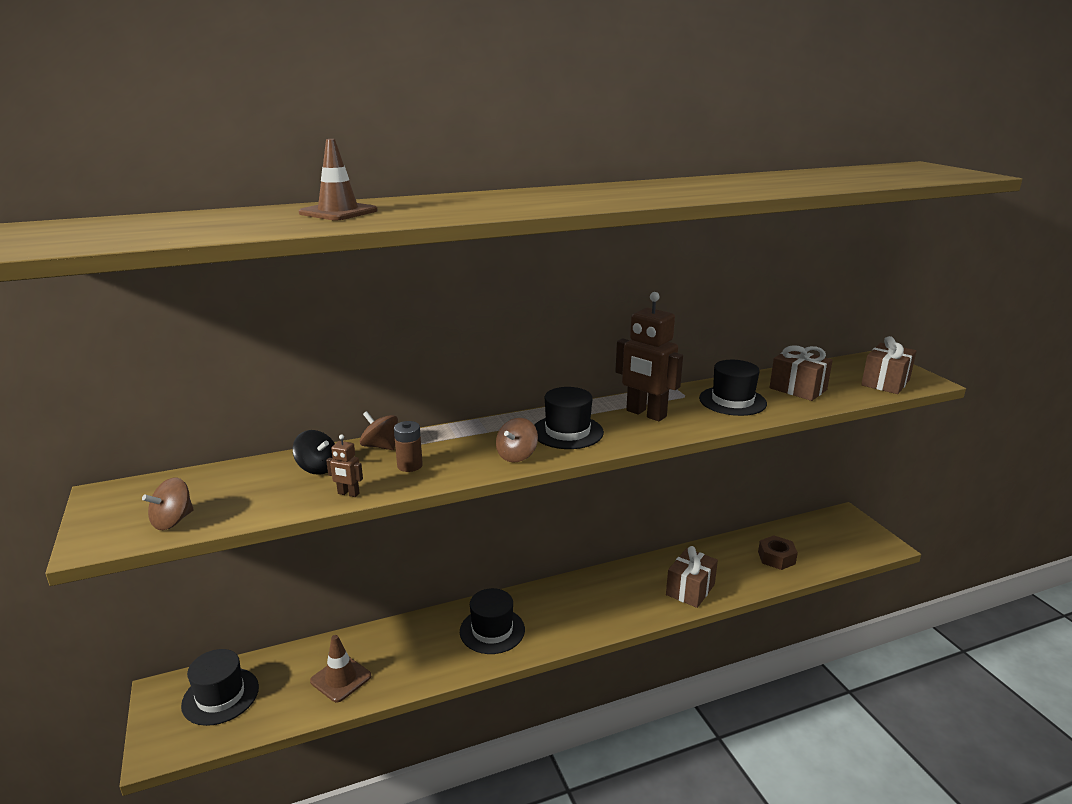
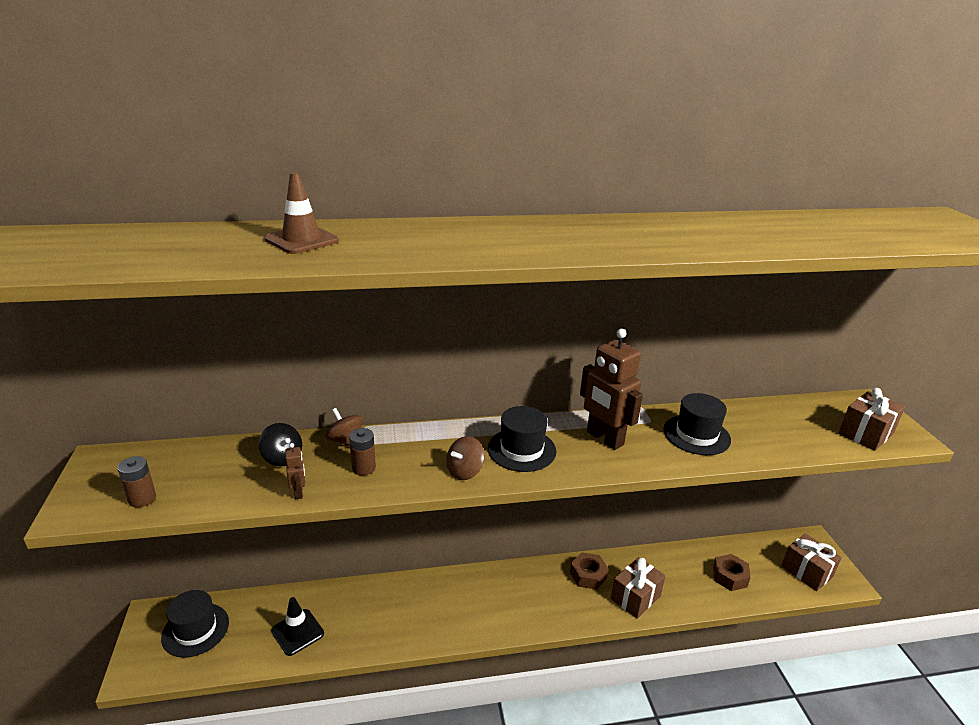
camera: 10 degrees right, 5 degrees up
brown spinning top [142,477,194,530] -> brown battery [117,456,156,508]
brown traffic cone [310,635,371,703] -> black traffic cone [271,597,324,656]
brown robot [326,435,363,497] -> brown robot turned 135 degrees counterclockwise [285,443,305,499]
black hat [460,588,525,654] -> none
brown gift [769,345,833,401] -> brown gift moved to [781,533,842,591]
none -> brown nut [570,552,609,590]

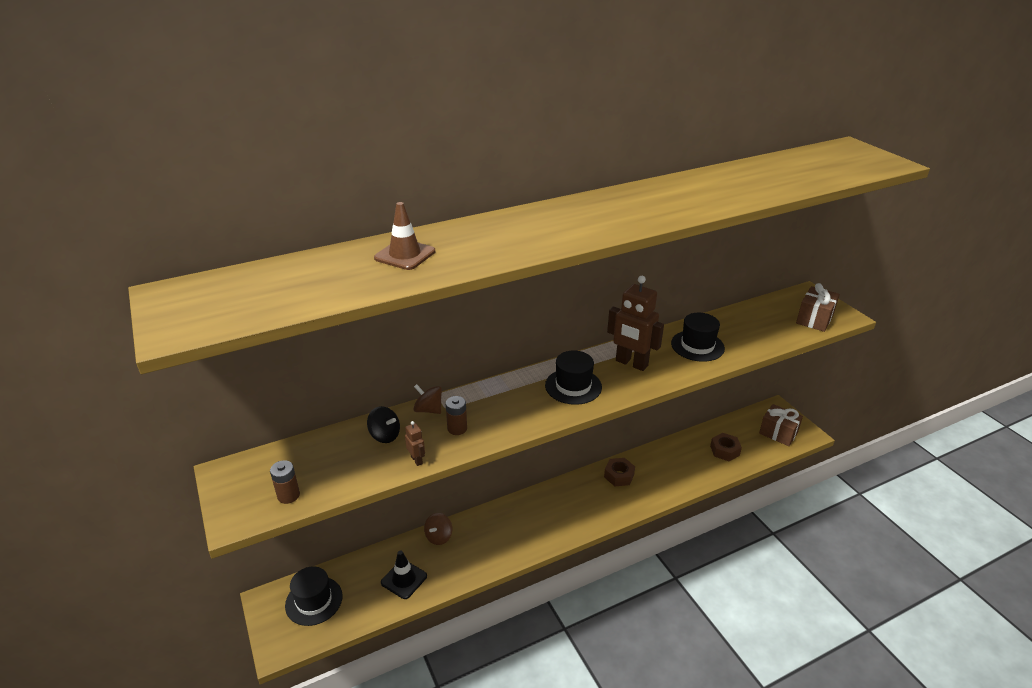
camera: 15 degrees left, 5 degrees up
brown spinning top [446,436,485,480] -> brown spinning top moved to [424,513,452,545]
brown gift [611,557,666,619] -> none

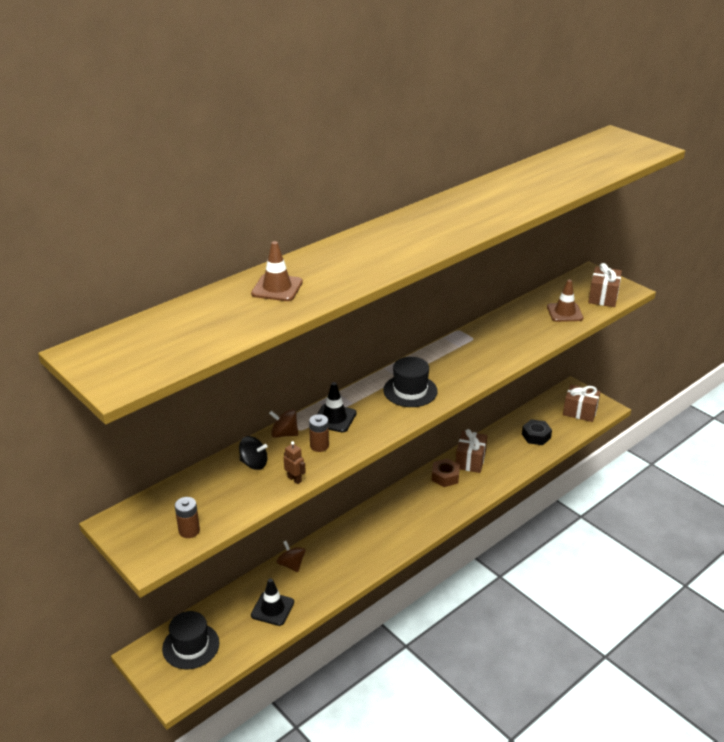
camera: 15 degrees left, 0 degrees up
brown spinning top [424,513,452,545] -> brown spinning top turned 135 degrees clockwise [277,541,306,572]
brown robot [607,276,664,371] -> none
black hat [671,313,725,362] -> none
brown nut [710,433,742,461] -> black nut [522,419,552,445]
none -> black traffic cone [317,382,357,433]
none -> brown gift [456,429,487,473]
none -> brown traffic cone [547,280,583,322]

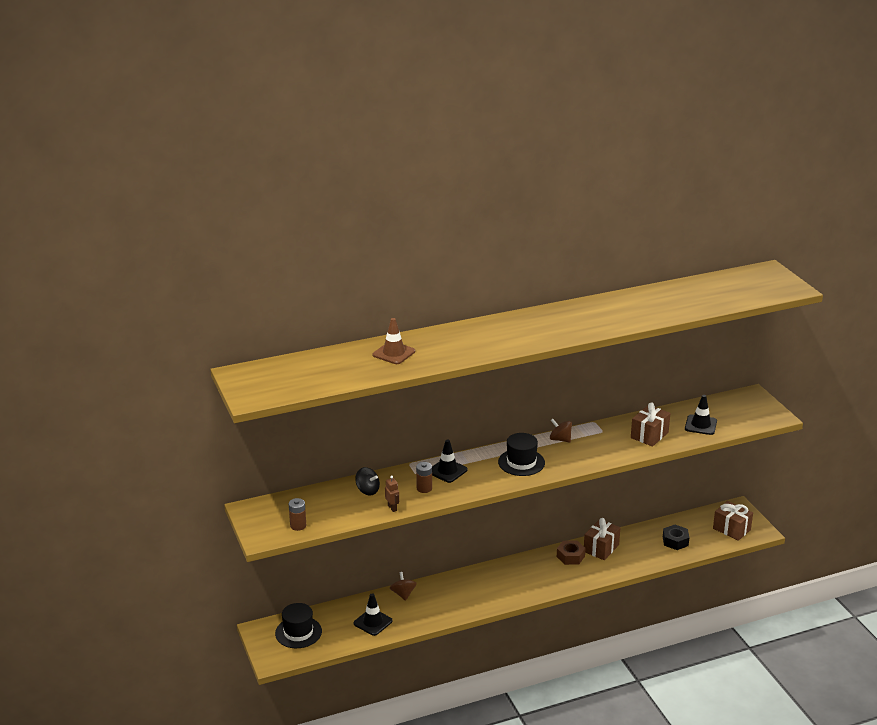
camera: 20 degrees right, 5 degrees down
brown spinning top [269,409,298,438] -> brown spinning top moved to [550,419,572,443]
brown traffic cone [547,280,583,322] -> black traffic cone [685,395,717,435]
brown gift [588,263,622,307] -> brown gift moved to [631,403,670,447]

